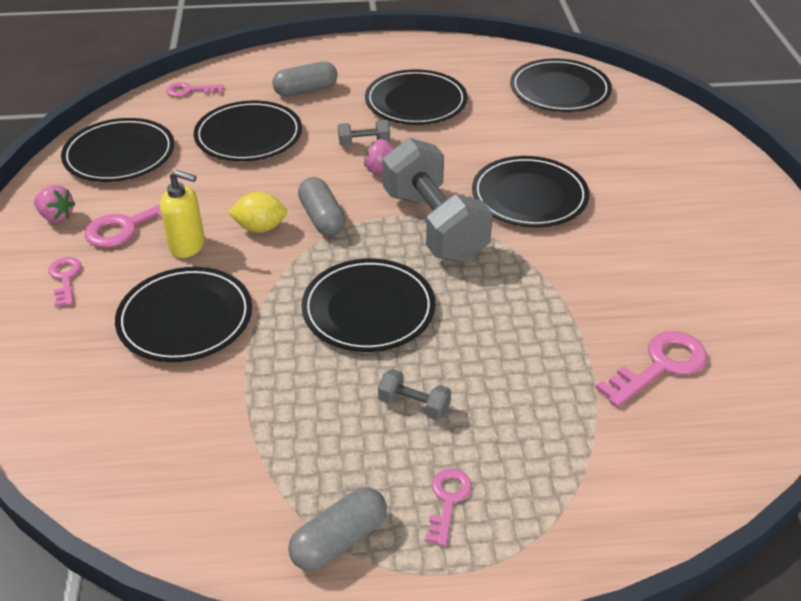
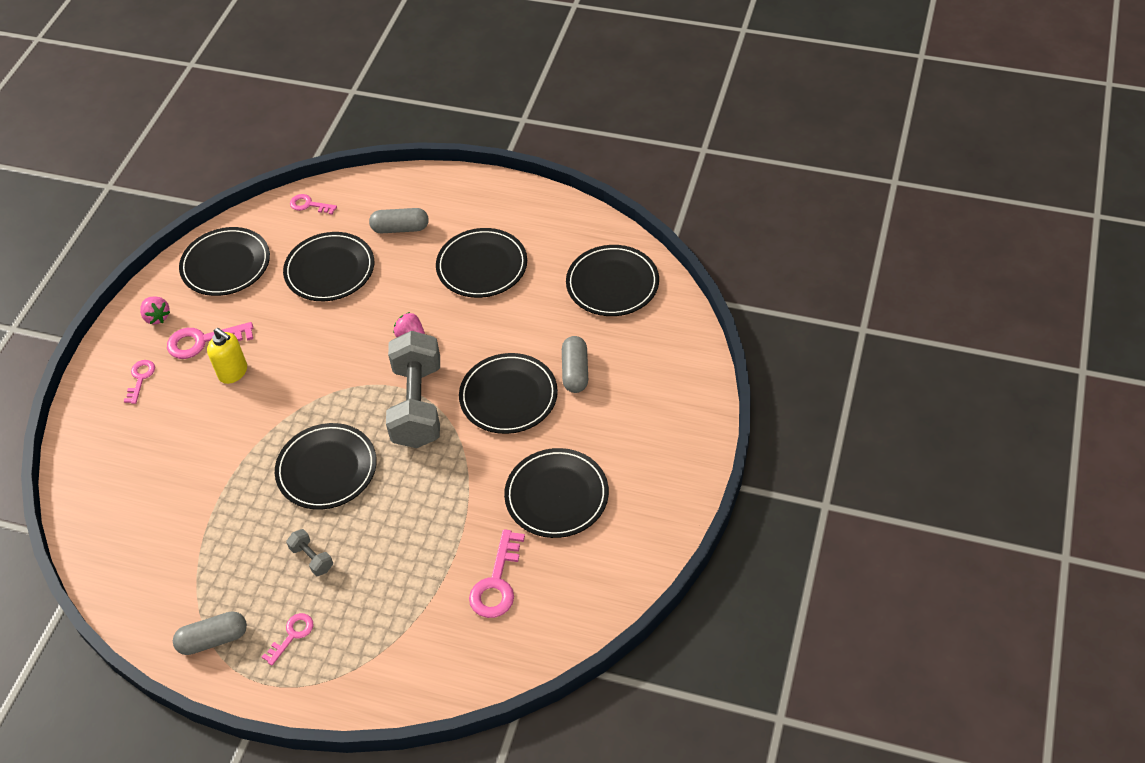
camera: 25 degrees right, 10 degrees up
black plate [115,267,252,362] -> black plate moved to [504,448,609,538]
yellow lemon [228,192,287,233] -> none
grey capsule [298,177,346,236] -> grey capsule moved to [562,336,588,393]
grey dumbbell [338,120,390,147] -> none
pink key [596,331,707,407] -> pink key turned 120 degrees clockwise [469,529,525,618]

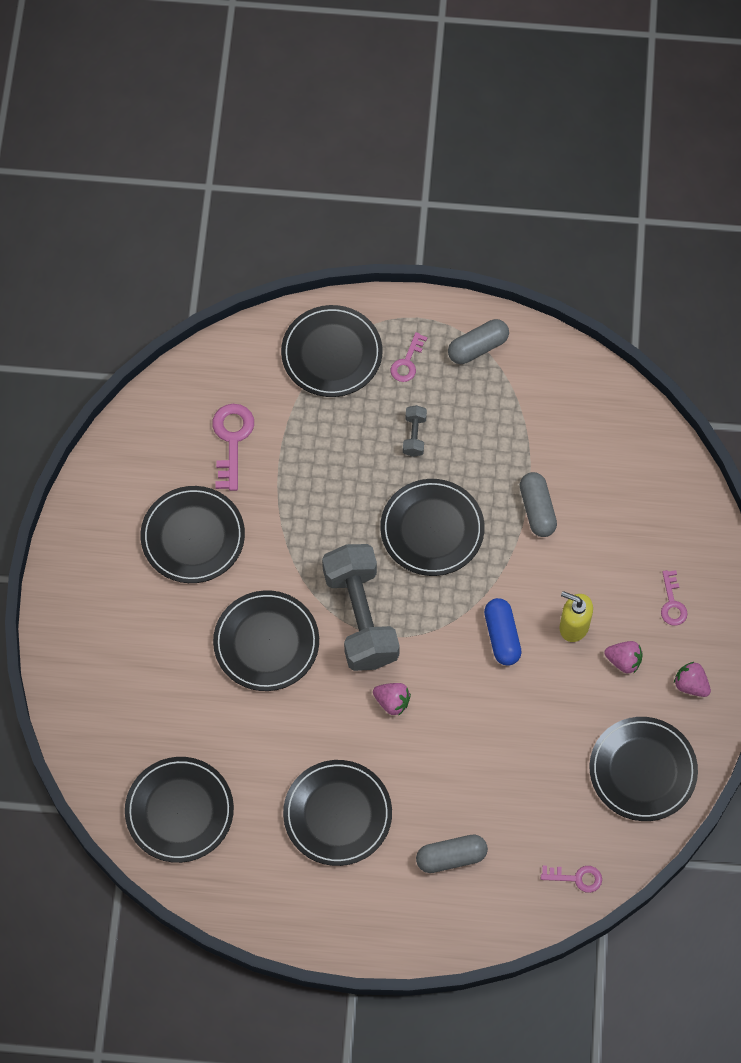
camera: 165 degrees right, 15 degrees up
pink key [167,322,253,359] -> pink strawberry [604,641,643,674]
black plate [283,232,374,301] -> black plate moved to [281,305,382,397]
grey dumbbell [286,529,333,576] -> grey dumbbell turned 60 degrees clockwise [403,405,427,457]
grey capsule [562,336,588,393] -> grey capsule moved to [520,472,557,537]
none -> blue capsule [484,598,521,666]

